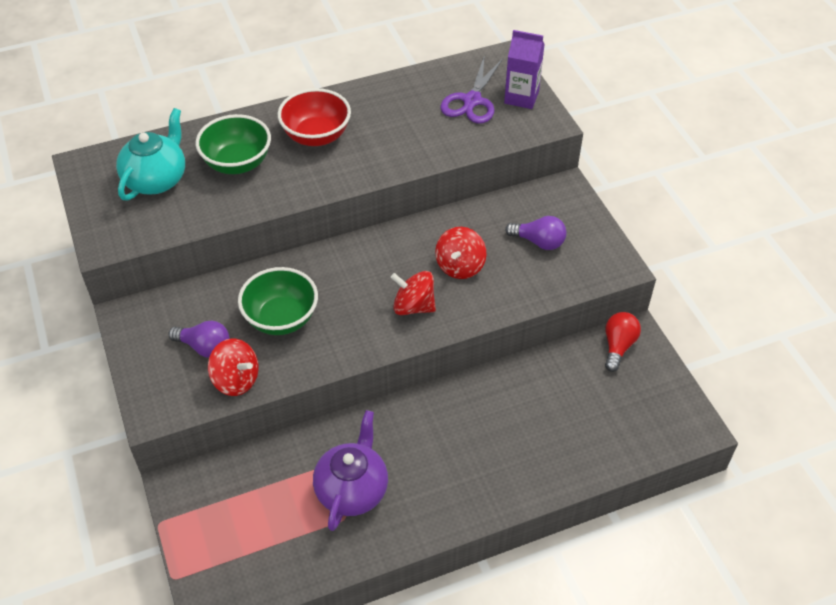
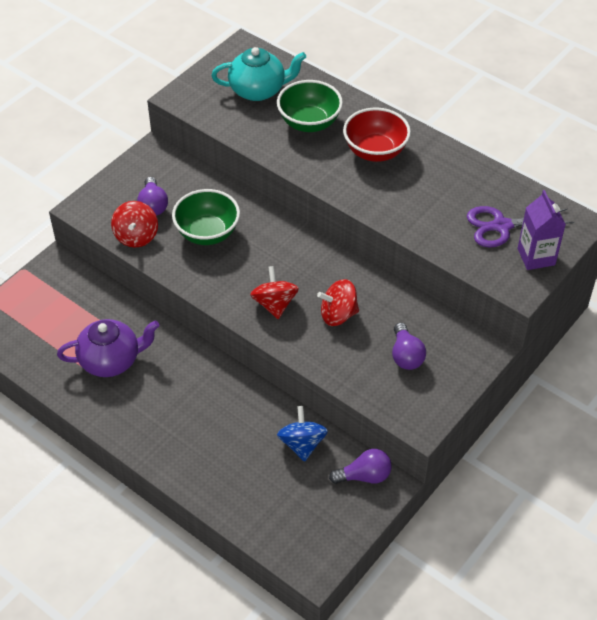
camera: 60 degrees right, 0 degrees up
red light bulb [605,312,641,372] -> purple light bulb [329,449,392,484]
none -> blue spinning top [277,406,328,462]

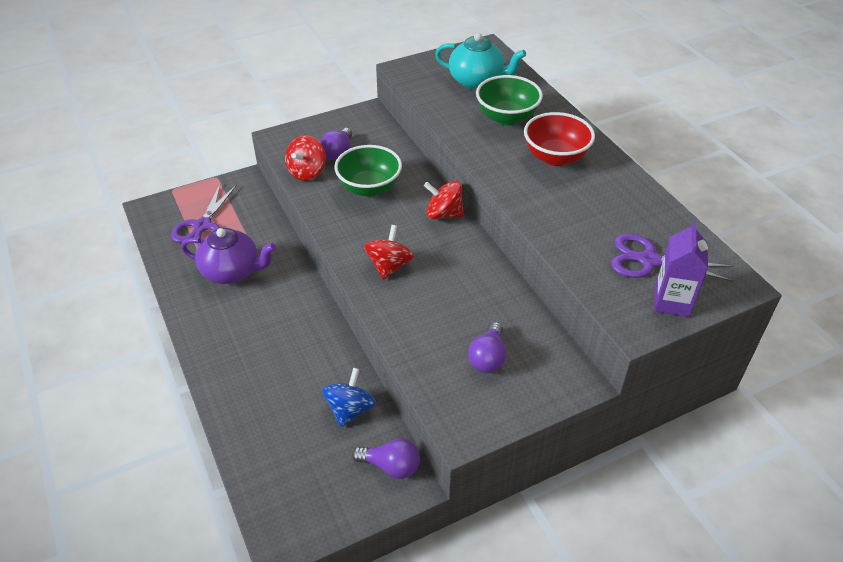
camera: 25 degrees right, 5 degrees down
red spinning top [317,279,359,326] -> red spinning top moved to [424,180,464,219]
none -> purple scissors [171,183,237,245]

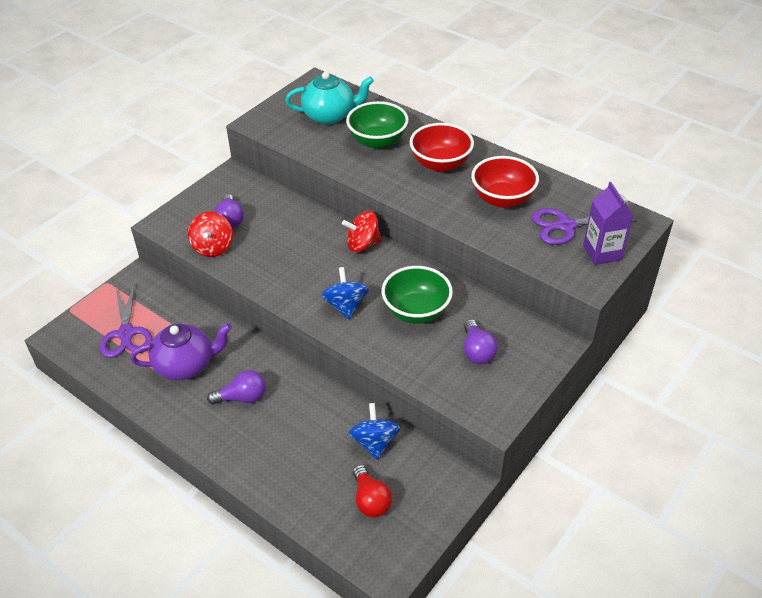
camera: 25 degrees left, 0 degrees up
green bowl [334,145,402,197] -> green bowl moved to [382,266,453,324]
purple light bulb [352,439,420,479] -> purple light bulb moved to [207,370,266,405]
red spinning top [364,225,414,280] -> blue spinning top [321,267,369,319]
none -> red light bulb [353,465,392,518]
none -> red bowl [471,156,539,208]

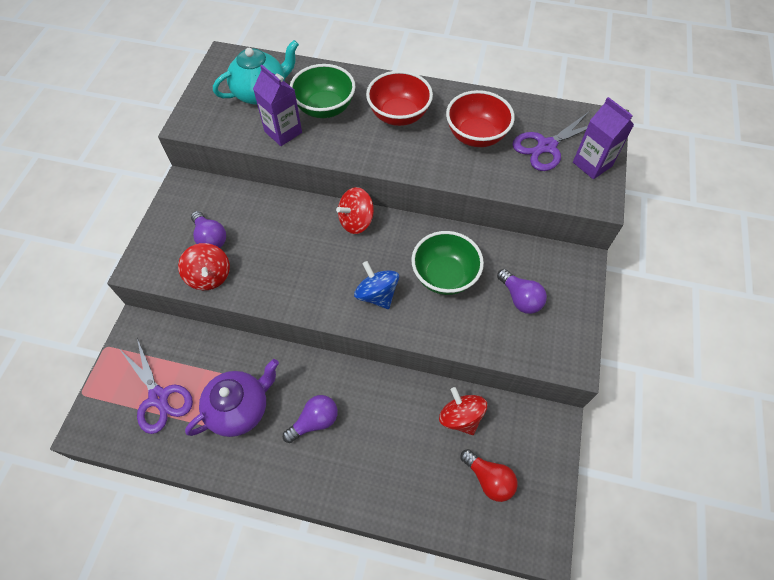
camera: 25 degrees left, 15 degrees up
blue spinning top [349,403,400,460] -> red spinning top [439,387,487,435]
none -> purple carton [253,65,302,146]

